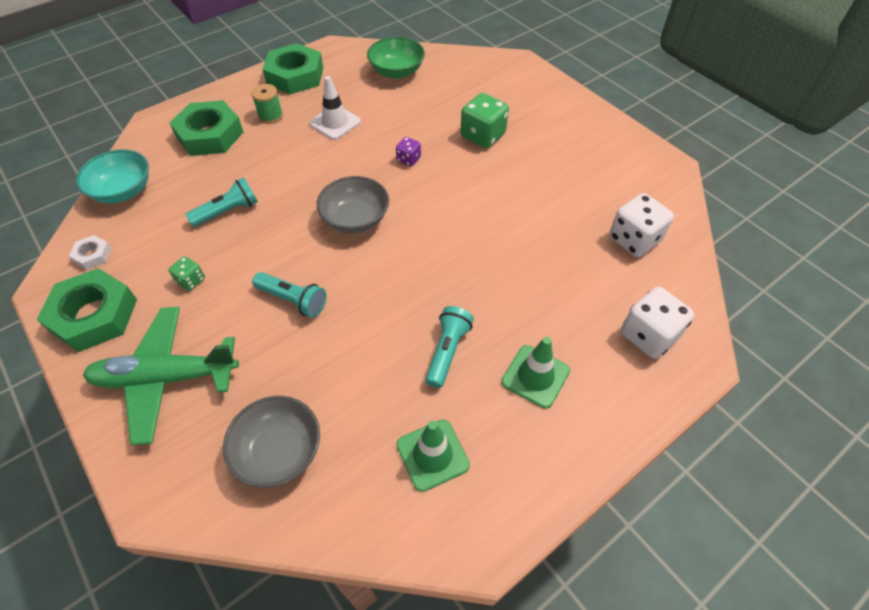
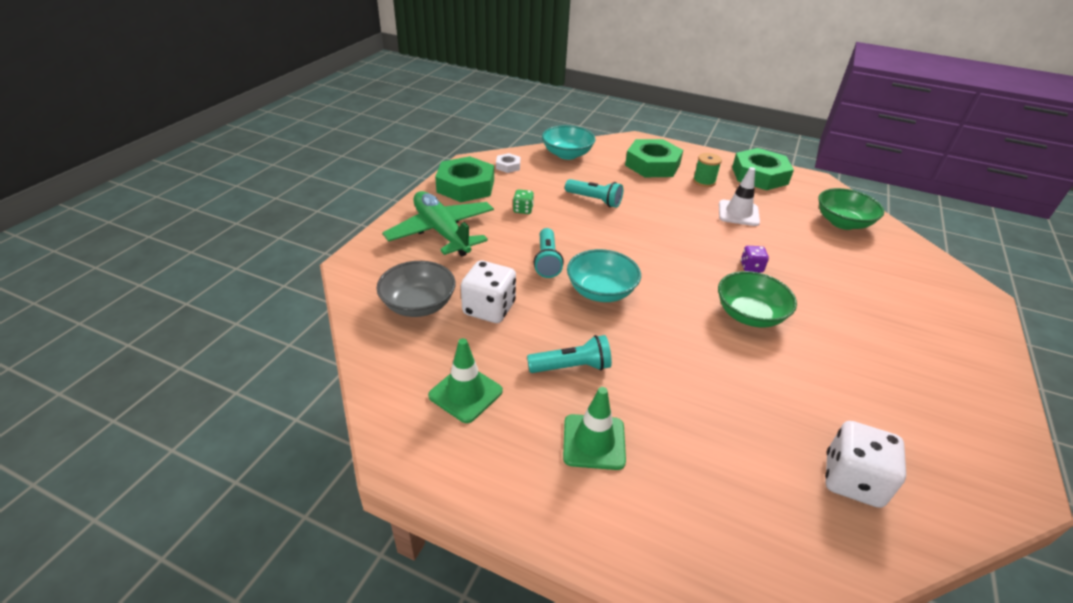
camera: 60 degrees right, 15 degrees down
grey bowl [317,176,389,234] -> none
green dice [460,93,509,148] -> none
white dice [621,287,694,359] -> white dice moved to [461,261,516,323]
none -> turquoise bowl [567,249,641,302]
none -> green bowl [718,271,797,328]

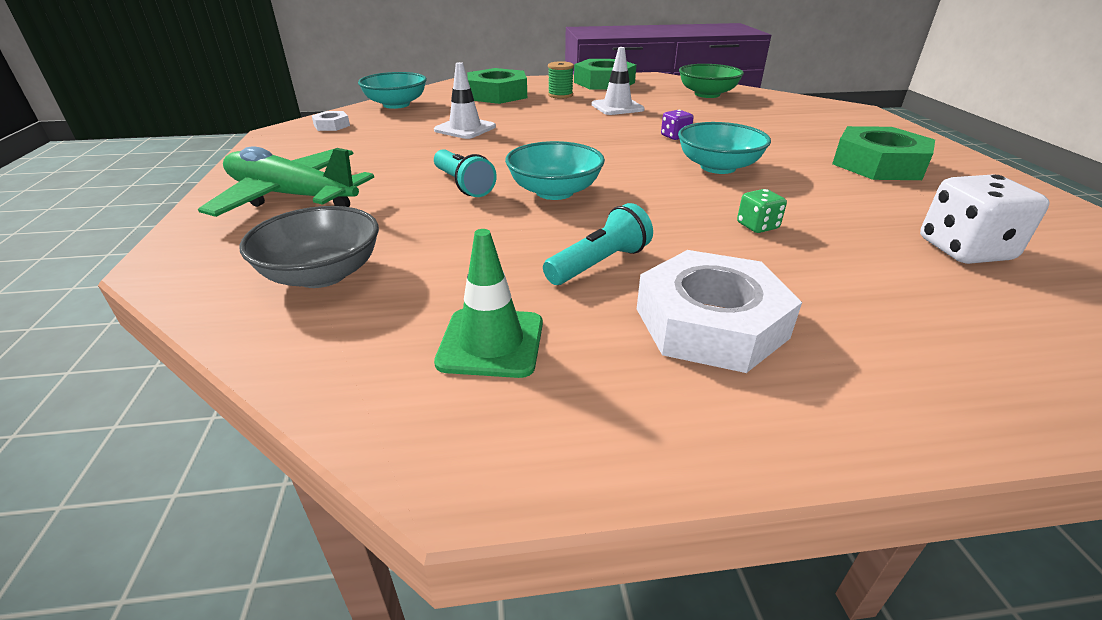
camera: 30 degrees left, 5 degrees down
green nut [435,156,494,202] -> green nut moved to [832,126,935,180]
white dice [461,261,516,323] -> none
green dice [513,189,534,214] -> green dice moved to [737,189,787,233]
green traffic cone [563,387,626,470] -> white nut [637,250,802,373]
turquoise flashlight [565,179,623,208] -> white traffic cone [434,62,496,139]
green bowl [718,271,797,328] -> turquoise bowl [678,122,771,174]

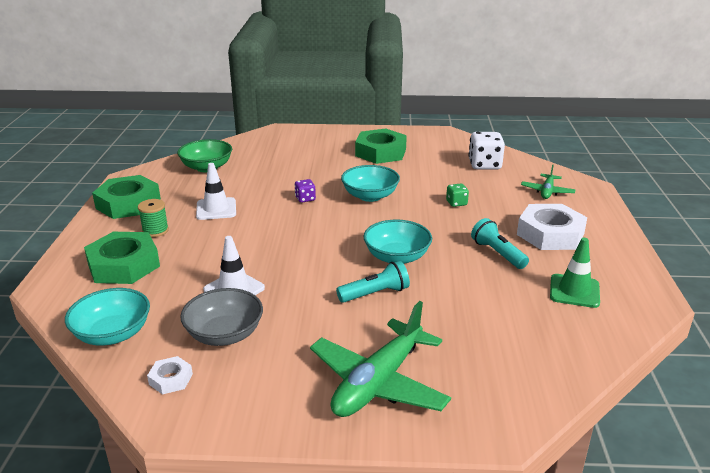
camera: 80 degrees left, 5 degrees down
grey bowl [239,206,379,288] -> grey bowl moved to [180,288,263,346]
none -> green plane [521,165,575,199]

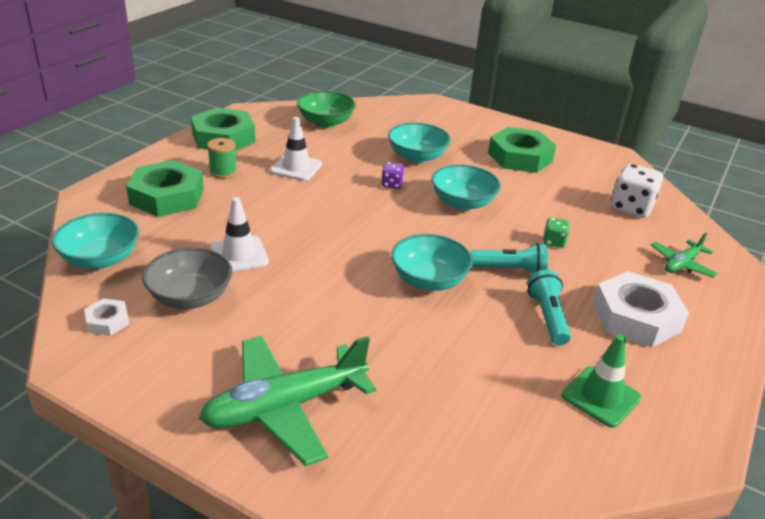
camera: 25 degrees right, 5 degrees up
turquoise flashlight [336,261,410,303] -> turquoise flashlight moved to [471,243,548,274]
none -> turquoise bowl [388,123,451,163]

